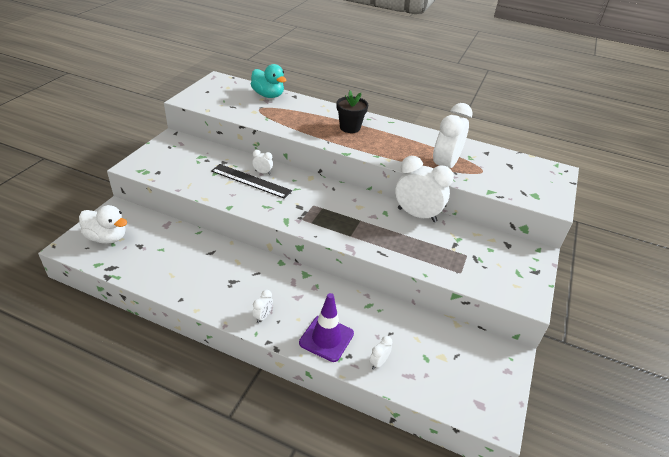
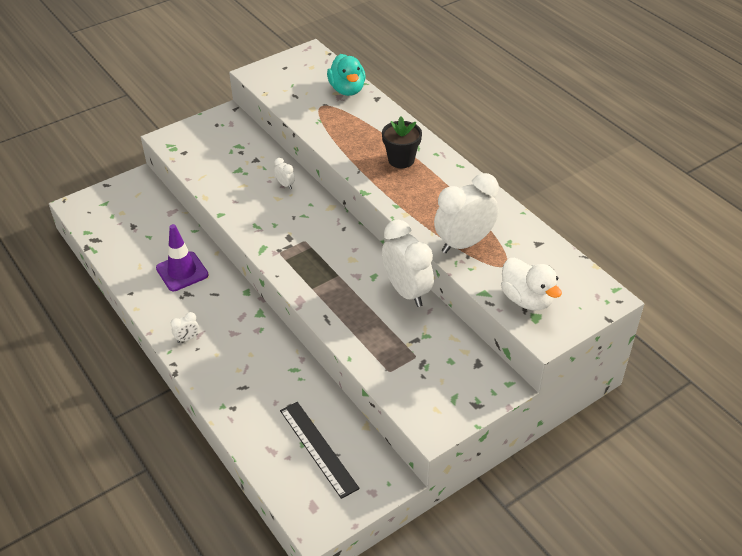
camera: 35 degrees right, 5 degrees up
white duck [79,205,127,244] -> white duck moved to [501,258,562,310]
black ruler [211,164,292,199] -> black ruler moved to [280,402,360,499]
purple traffic cone [299,293,354,362] -> purple traffic cone moved to [156,224,209,291]
white clock [369,336,393,370] -> none

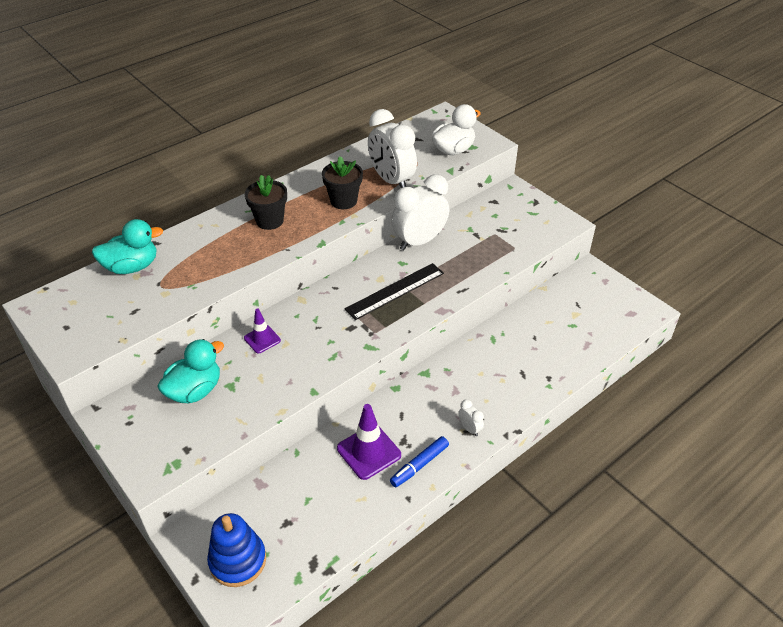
camera: 95 degrees left, 0 degrees up
white clock [274,158,295,189] -> purple traffic cone [244,308,281,354]
black ruler [280,402,360,499] -> black ruler moved to [344,263,444,320]
none -> turquoise duck [157,339,224,403]
none -> blue stacking toy [207,513,266,587]
none -> black flower pot [322,156,363,209]
none -> blue marker [390,436,449,487]

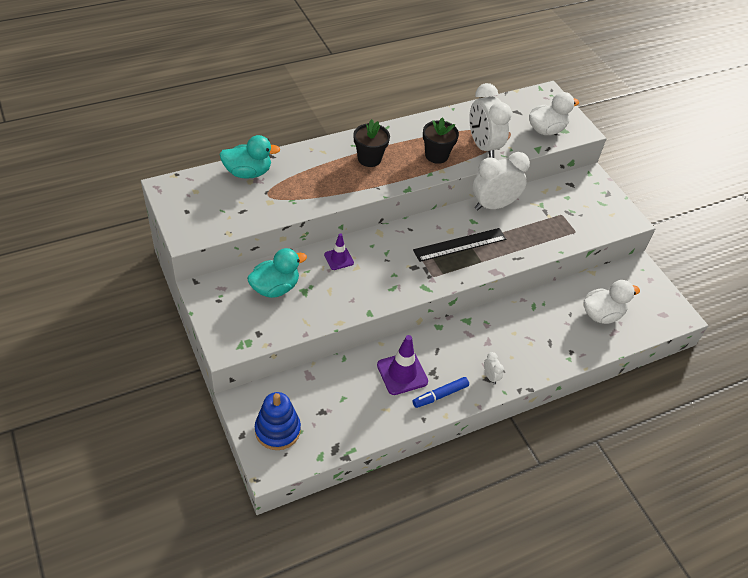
camera: 10 degrees right, 5 degrees up
none -> white duck [583,280,640,324]

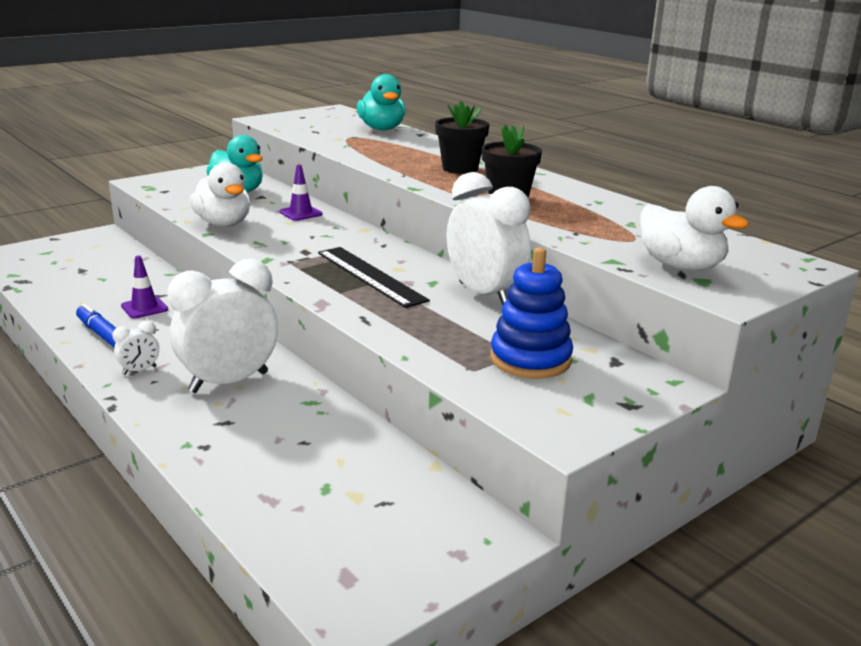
camera: 80 degrees right, 25 degrees down
blue stacking toy [255,392,301,450] -> blue stacking toy moved to [490,247,573,379]
purple traffic cone [377,335,428,395] -> purple traffic cone [121,256,168,318], size x0.61
white clock [469,83,512,158] -> white clock moved to [167,259,278,393]
white duck [583,280,640,324] -> white duck moved to [190,162,250,227]

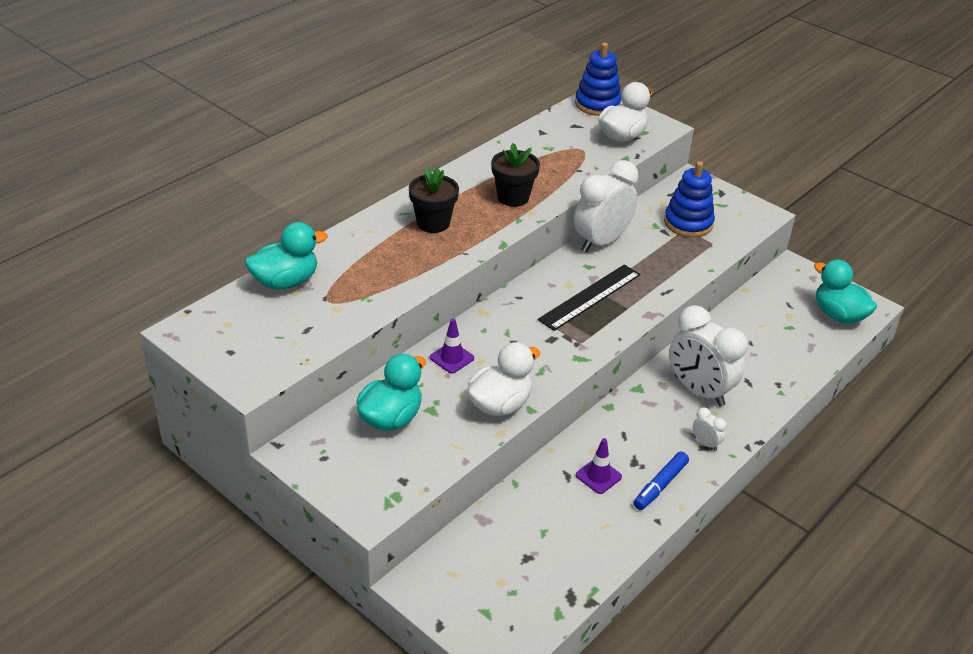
camera: 100 degrees left, 15 degrees up
none -> blue stacking toy [575,43,621,116]
none -> turquoise duck [814,260,877,324]

